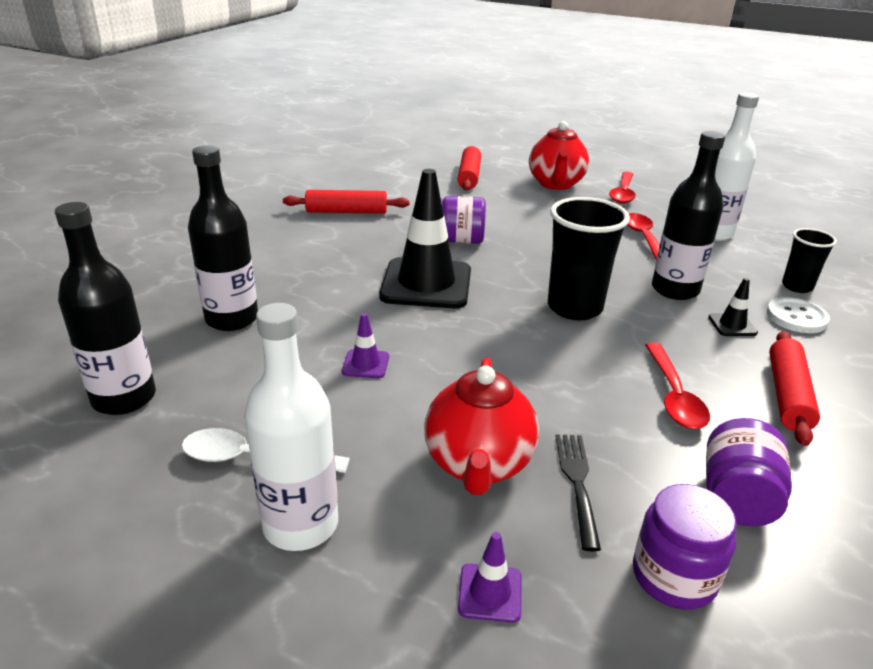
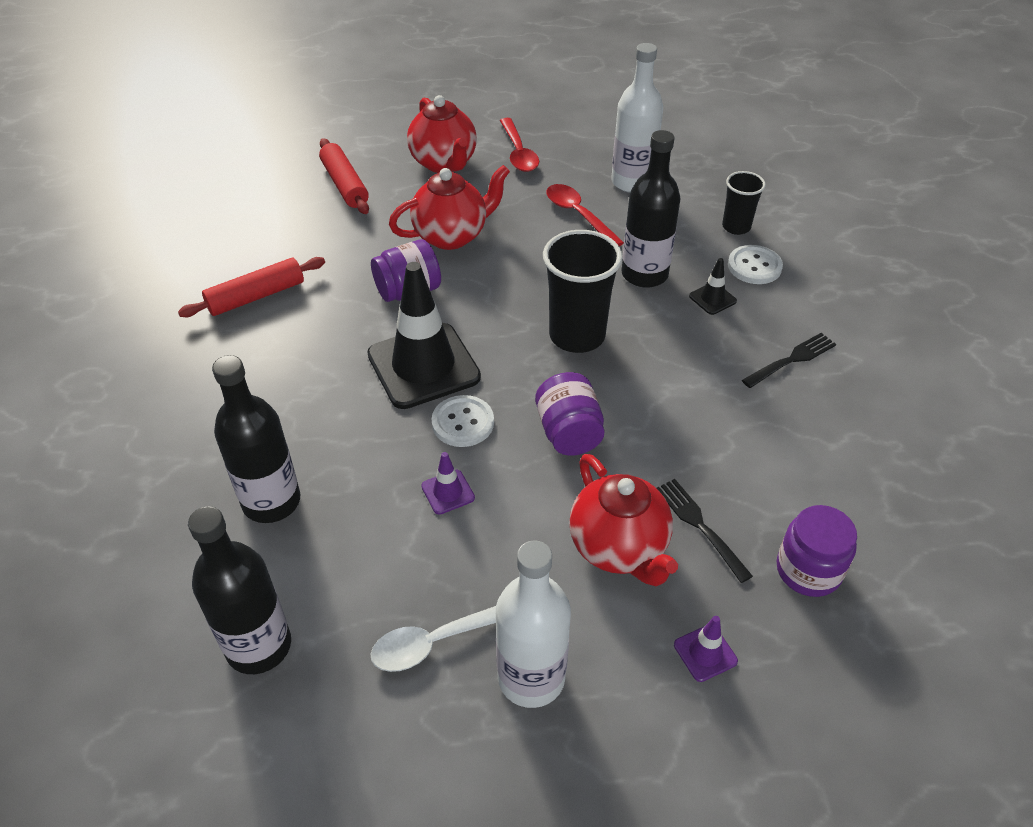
camera: 30 degrees left, 15 degrees up
red spoon [645,343,710,429] -> none
purple jar [706,418,792,527] -> purple jar moved to [535,372,605,456]
red rolling pin [769,331,820,446] -> black fork [742,333,836,388]
none -> red teapot [389,165,510,250]
none -> white button [432,395,494,447]

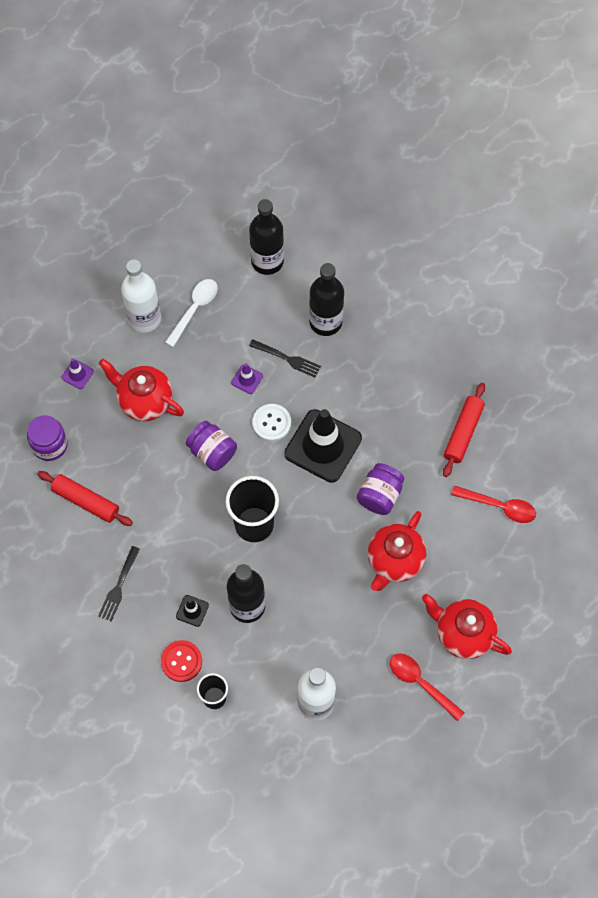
camera: 145 degrees right, 20 degrees up
red rolling pin [319,138,369,214] -> red rolling pin moved to [38,471,133,526]
red spoon [546,184,624,246] -> red spoon moved to [451,486,536,523]
black fork [657,479,753,583] -> black fork moved to [249,339,321,378]
white button [728,245,783,284] -> red button [161,640,202,682]

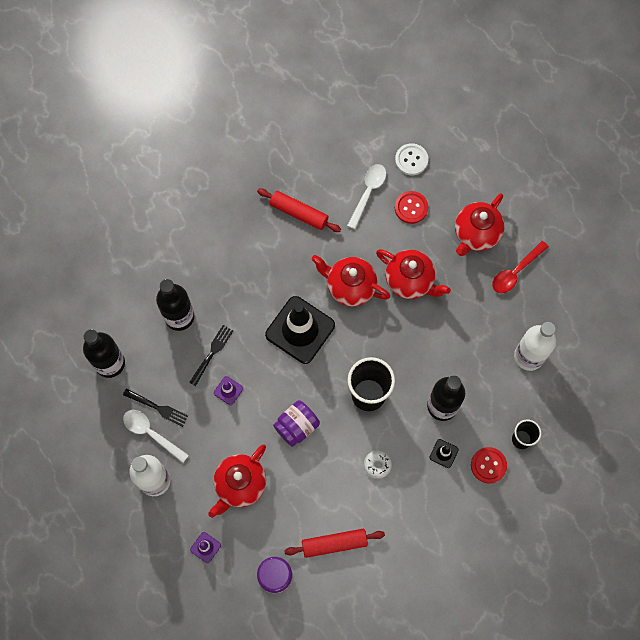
camera: 85 degrees left, 5 degrees up
red rolling pin [38,471,133,526] -> red rolling pin turned 45 degrees clockwise [284,529,385,558]
black fork [98,546,140,622] -> black fork moved to [123,388,188,427]
white button [252,404,291,441] -> white button moved to [395,143,428,175]
purple jar [357,463,404,515] -> red teapot [311,255,390,307]
red spoon [451,486,536,523] -> white spoon [347,164,386,229]
none -> white donut [364,450,392,479]
none -> red button [395,191,428,224]

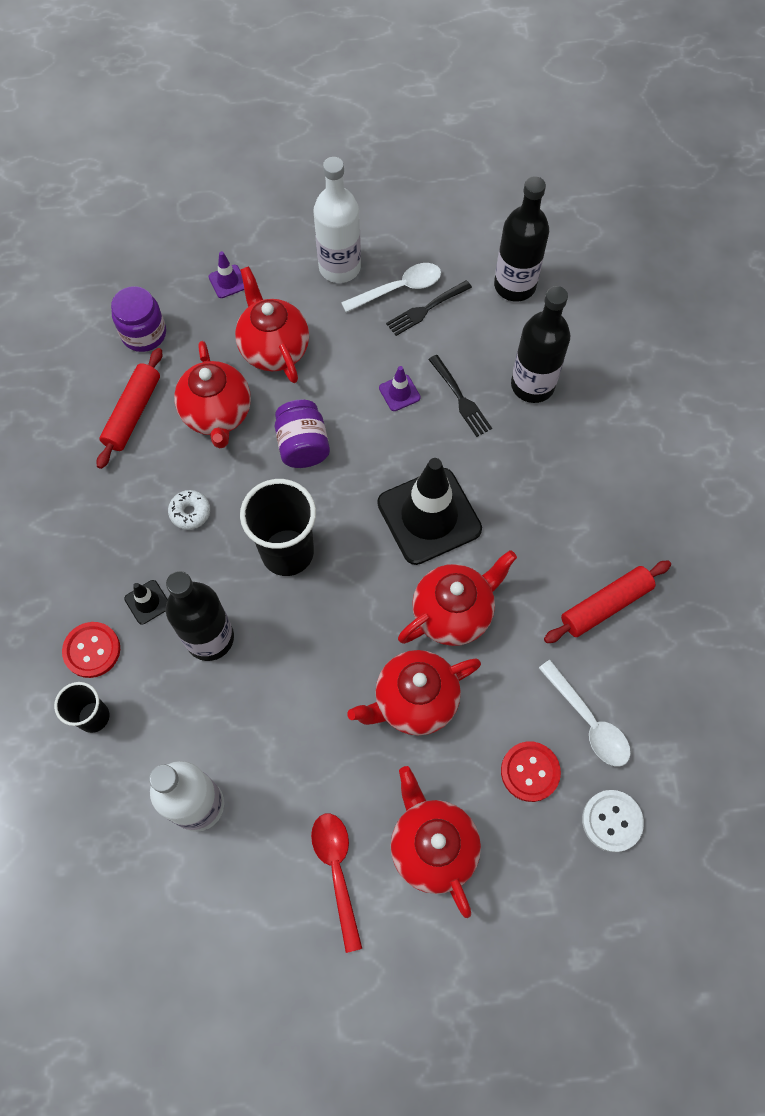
camera: 120 degrees right, 5 degrees down
none -> red teapot [174,341,251,449]

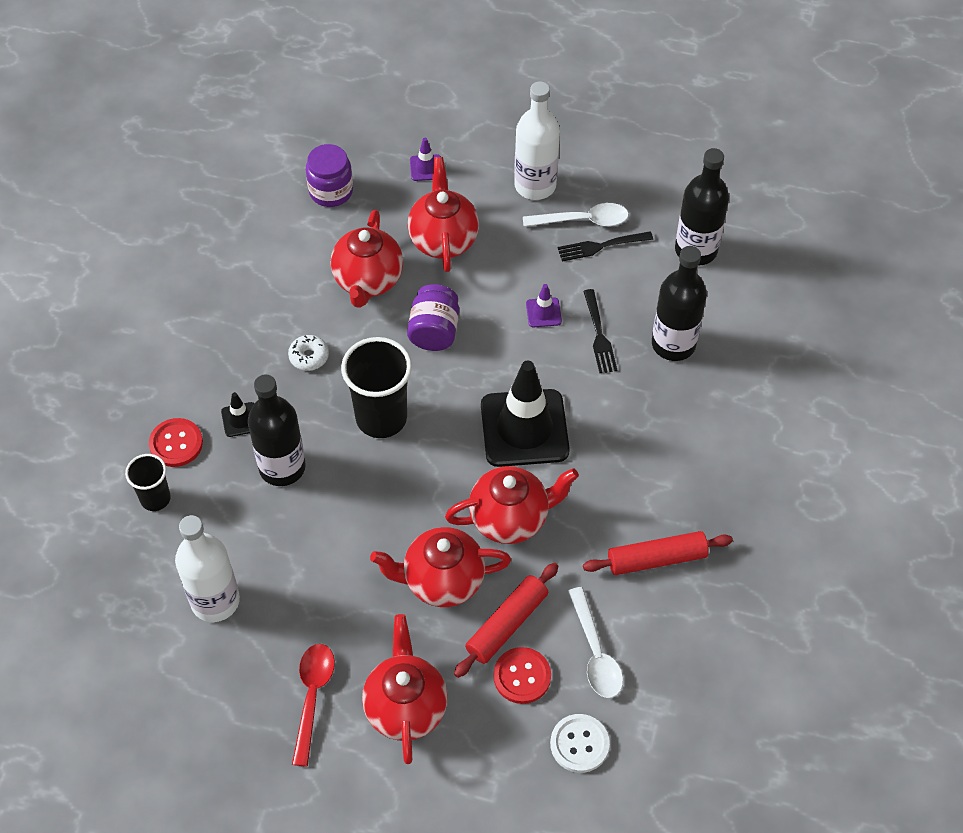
camera: 20 degrees right, 10 degrees down
red rolling pin [97,348,162,469] -> red rolling pin moved to [454,563,558,678]

